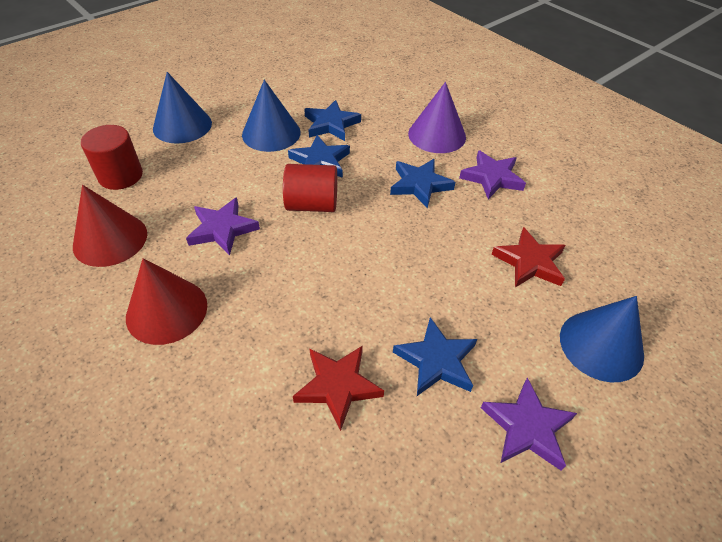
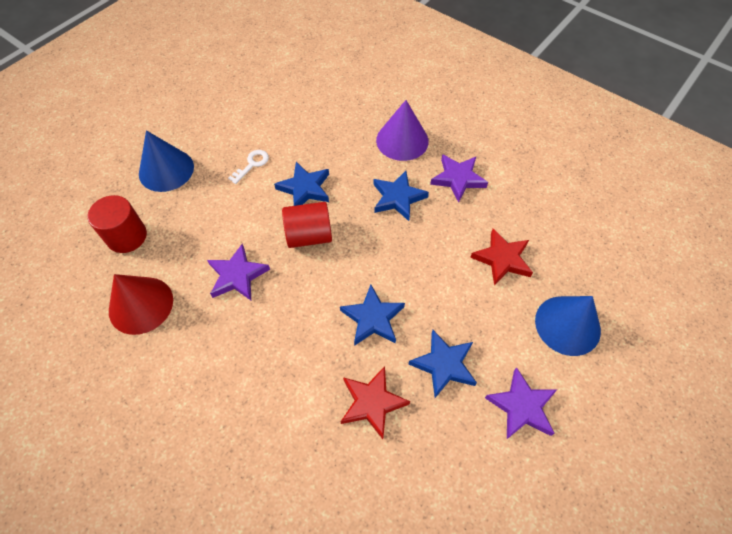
camera: 10 degrees left, 10 degrees up
red cone [126,258,207,345] -> none
blue cone [242,80,301,152] -> white key [228,150,269,184]
blue star [304,100,361,141] -> blue star moved to [340,285,405,346]

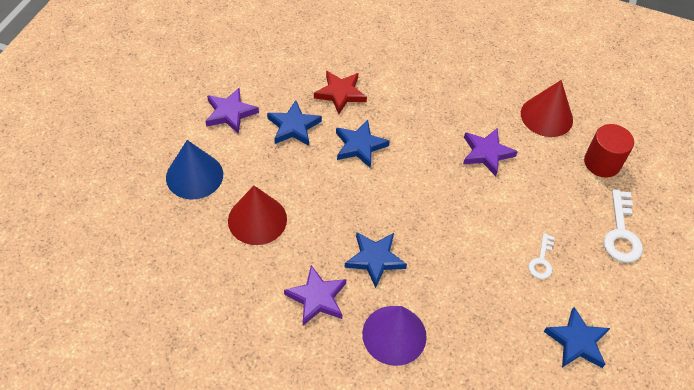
camera: 160 degrees right, 5 degrees down
blue cone [139,130,194,192] -> white key [604,189,643,263]
blue star [274,162,329,206] -> blue star moved to [544,307,610,368]
red cylinder [282,202,332,248] -> none
red star [470,229,533,286] -> red cone [228,186,287,245]

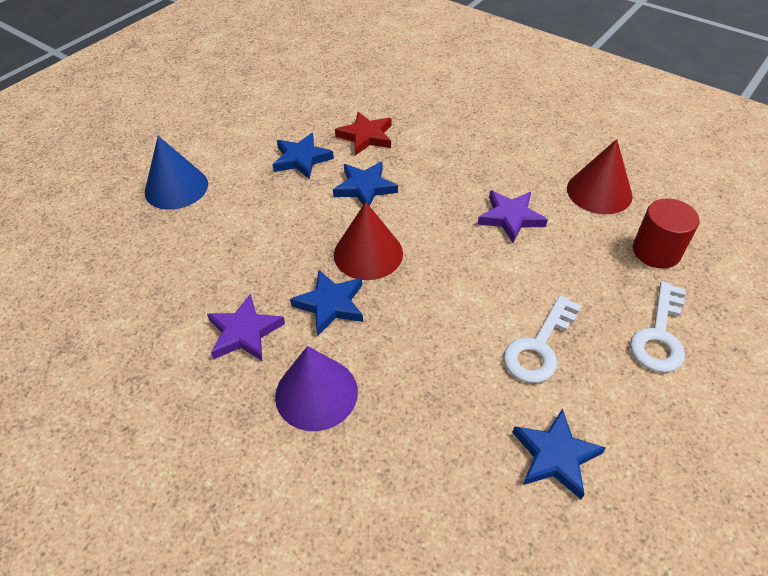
camera: 20 degrees right, 5 degrees down
purple star [205,88,259,134] -> none
red cone [228,186,287,245] -> red cone moved to [334,202,403,280]
white key [528,233,555,279] -> white key [503,295,582,383], size x1.65

